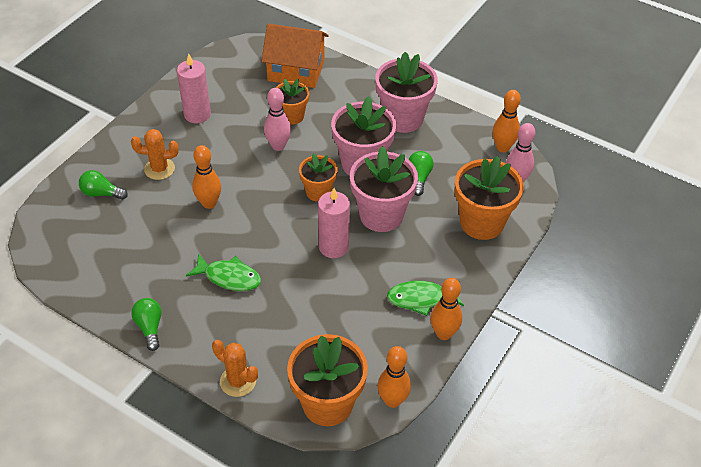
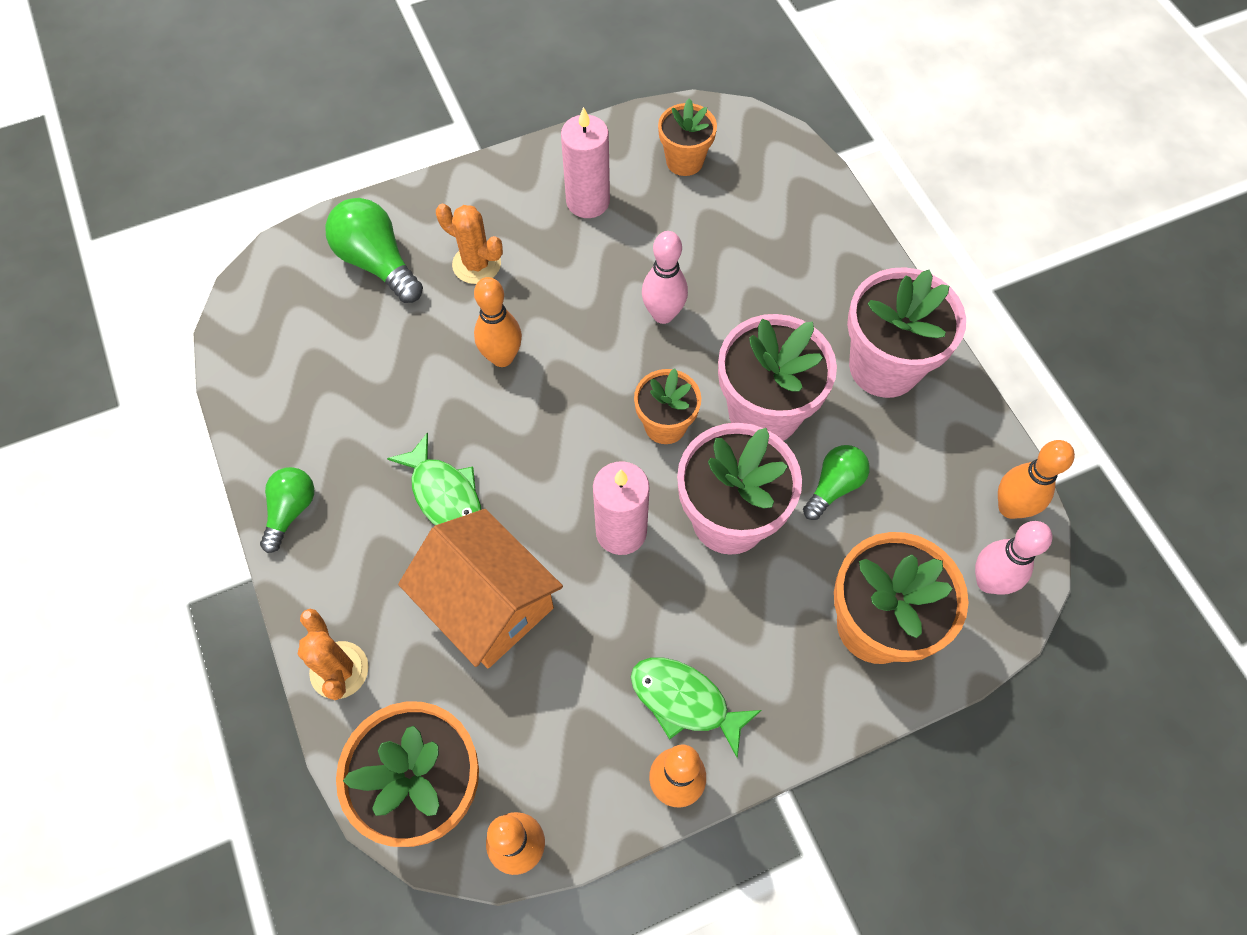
camera: 35 degrees right, 15 degrees up
green light bulb [79,170,128,200] -> green light bulb [325,198,423,303], size x1.57
orange house [262,24,328,88] -> orange house moved to [398,509,563,668]
orange flower pot [276,79,309,125] -> orange flower pot moved to [658,98,717,176]

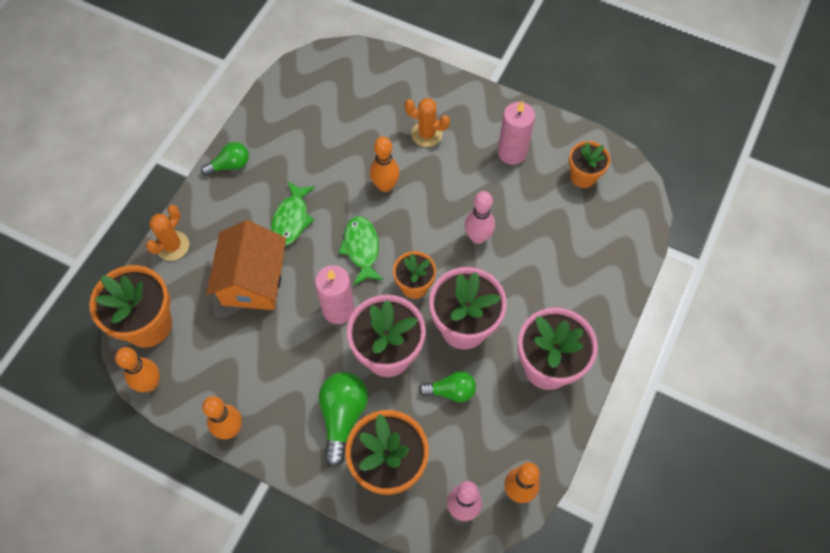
camera: 50 degrees right, 0 degrees up
green light bulb [325,198,423,303] -> green light bulb moved to [319,372,368,467]
orange cactus [436,204,503,284] -> orange cactus turned 60 degrees counterclockwise [405,98,450,147]
green fish [631,657,762,758] -> green fish moved to [338,216,384,285]

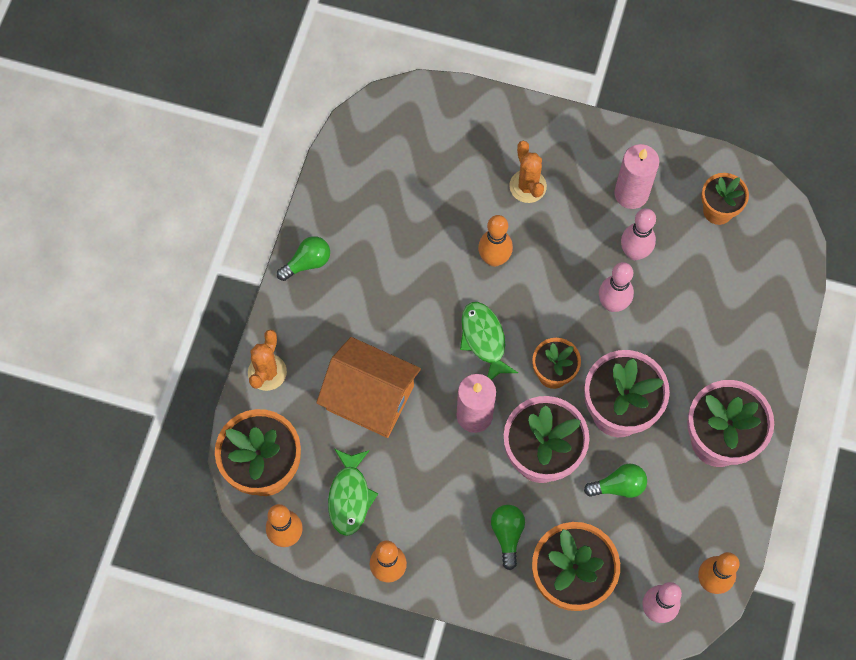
camera: 10 degrees left, 5 degrees up
orange house [206,220,286,310] -> orange house turned 60 degrees counterclockwise [316,337,421,438]
green fish [271,181,315,246] -> green fish moved to [328,449,378,536]
green light bulb [319,372,368,467] -> green light bulb [491,505,525,570], size x0.64
orange cactus [405,98,450,147] -> orange cactus turned 60 degrees clockwise [509,141,547,203]
none -> pink bowling pin [621,208,656,260]

